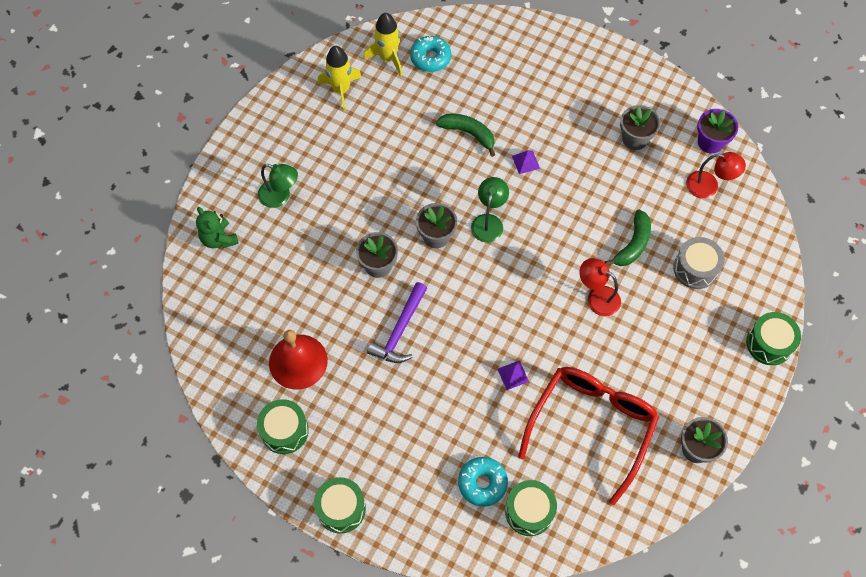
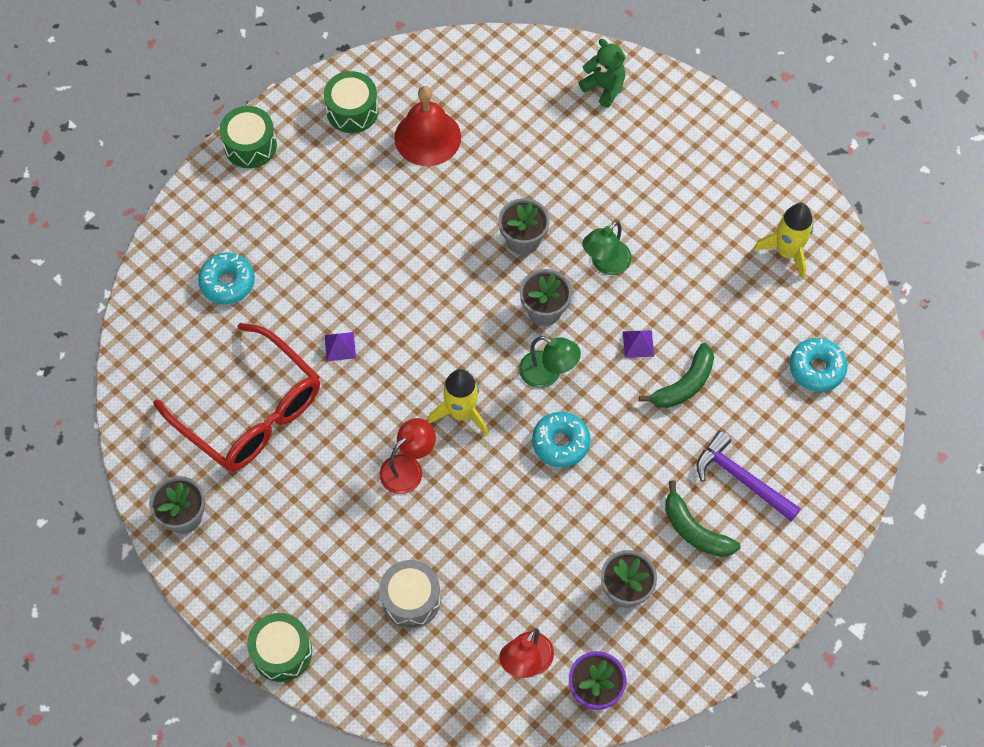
camera: 105 degrees right, 0 degrees up
green teddy bear [196,207,239,248] -> green teddy bear turned 60 degrees clockwise [579,39,625,108]
green lamp [258,164,298,208] -> green lamp moved to [582,221,632,275]
yellow rocket [363,13,402,76] -> yellow rocket moved to [428,369,488,436]
purple hammer [367,282,427,363] -> purple hammer moved to [697,431,801,521]
green drum [505,480,557,536] -> none
purple pyramid [512,150,540,174] -> purple pyramid moved to [623,330,654,358]
green banana [605,209,651,266] -> green banana moved to [665,481,741,557]
none -> turquoise donut [532,412,590,467]

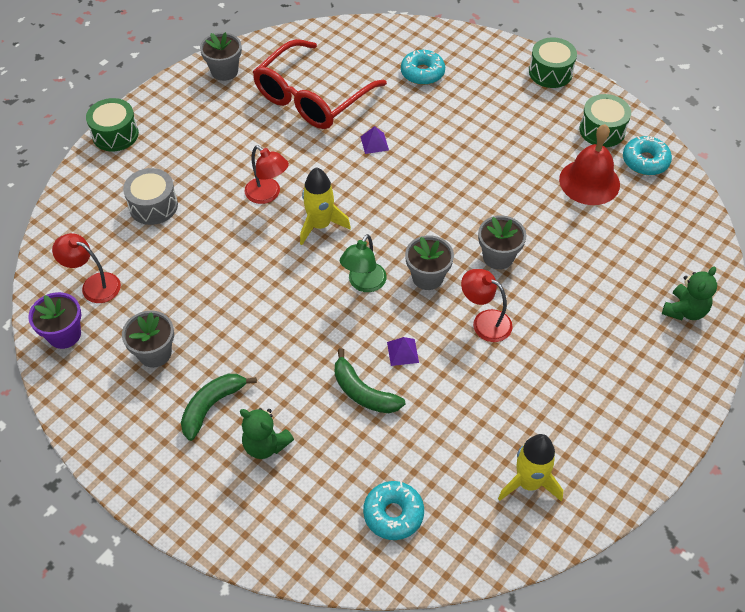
camera: 85 degrees right, 10 degrees down
turquoise donut [532,412,590,467] -> turquoise donut moved to [623,136,672,175]
green lamp [582,221,632,275] -> red lamp [461,269,513,342]
purple hammer [697,431,801,521] -> green teddy bear [240,408,294,459]

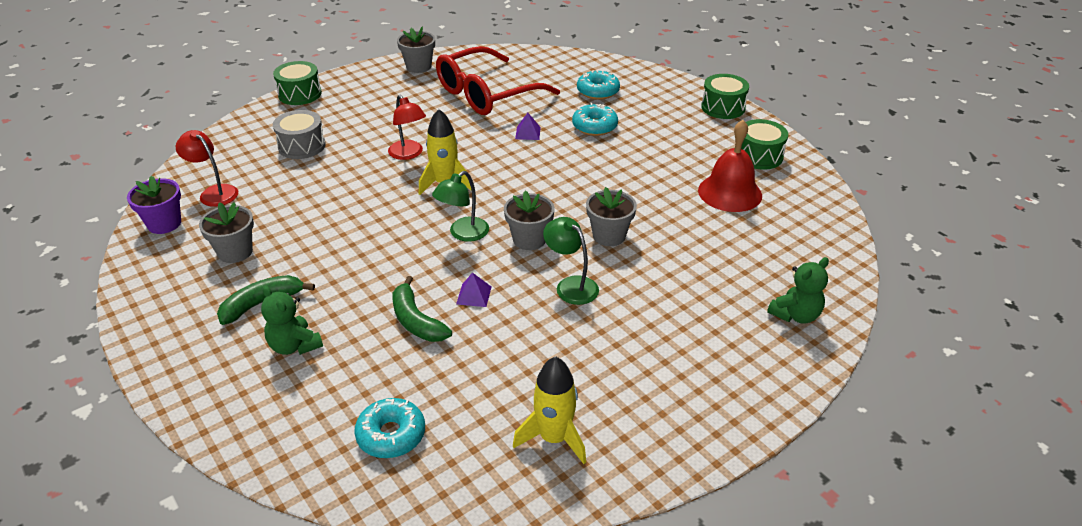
camera: 15 degrees right, 15 degrees down
red lamp [461,269,513,342] -> green lamp [543,217,599,305]
turquoise donut [623,136,672,175] -> turquoise donut moved to [572,103,618,136]

